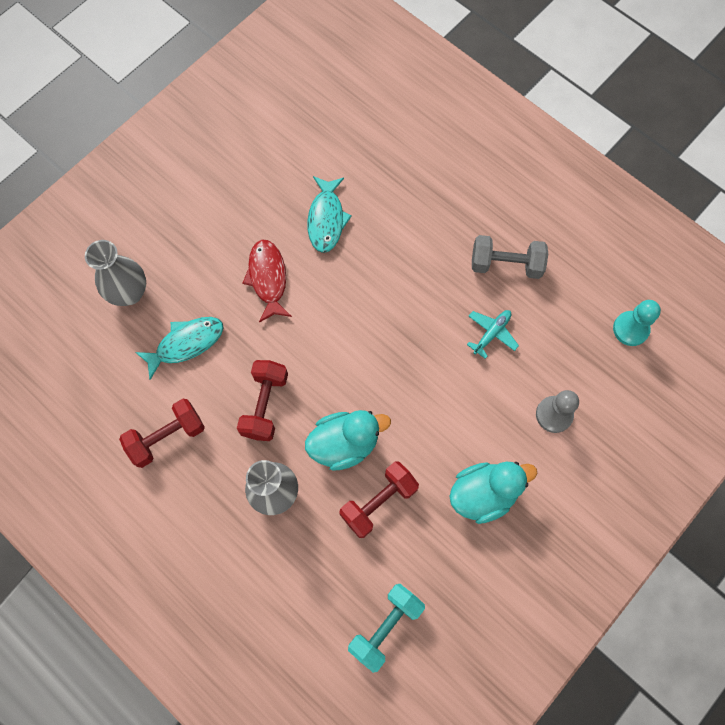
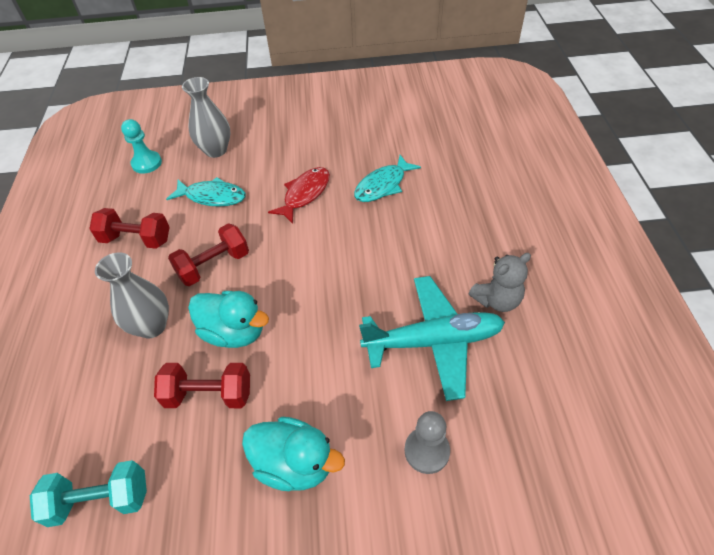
camera: 45 degrees right, 20 degrees down
turquoise plane [467,310,519,359] -> turquoise plane [359,276,505,401], size x2.20
grey dumbbell [472,235,548,279] -> grey teddy bear [468,253,531,312]
turquoise pawn [613,300,661,346] -> turquoise pawn moved to [121,119,162,174]

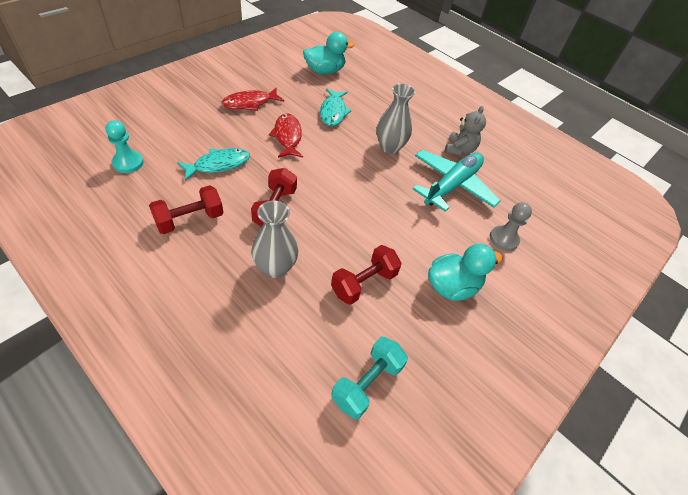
camera: 50 degrees left, 0 degrees up
grey vase [182,77,230,158] -> grey vase moved to [377,83,416,154]
turquoise duck [188,291,269,348] -> turquoise duck moved to [303,32,355,74]
none -> red fish [221,88,284,111]

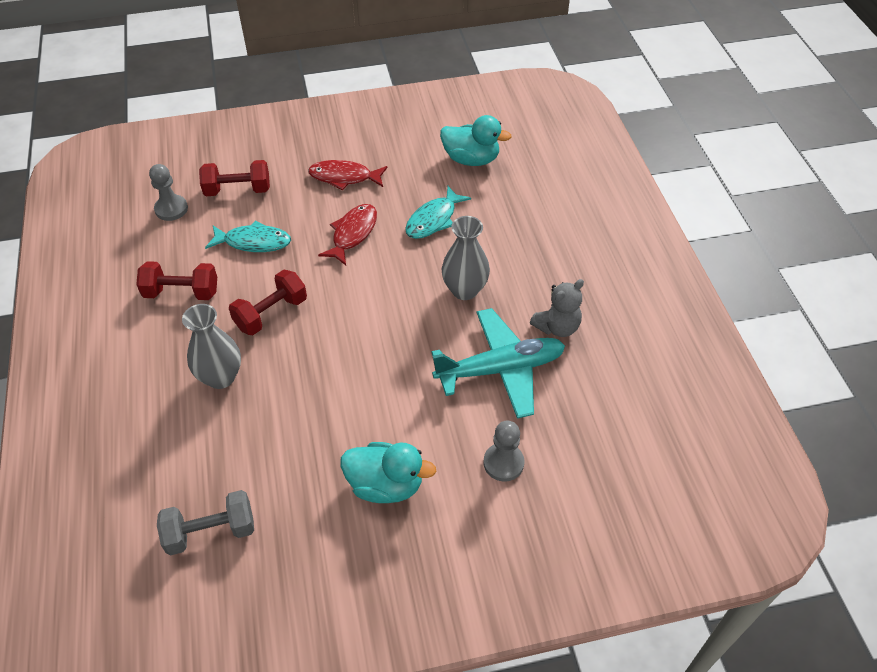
camera: 40 degrees right, 0 degrees up
turquoise pawn [106,120,144,173] -> grey pawn [149,164,188,221]
red dumbbell [331,245,402,305] -> red dumbbell moved to [199,160,270,196]
turquoise dumbbell [331,337,408,419] -> grey dumbbell [157,490,254,555]

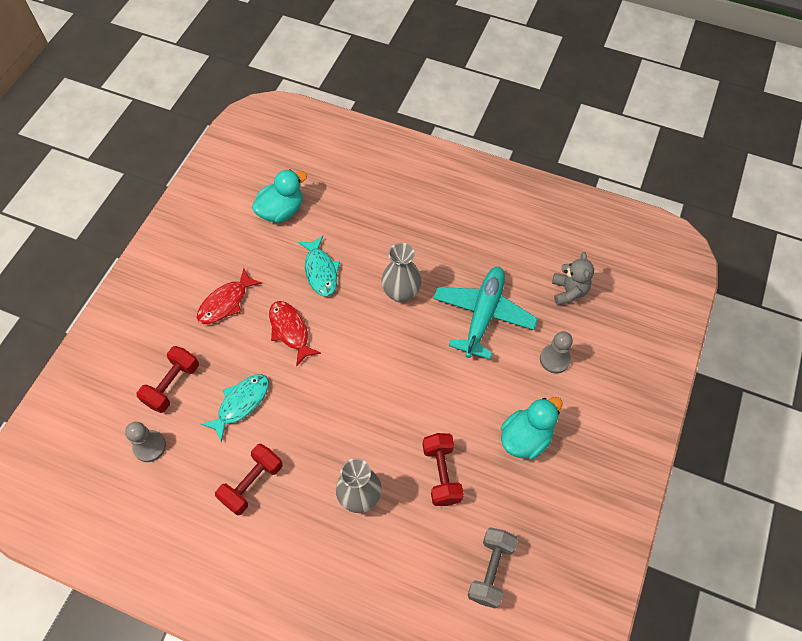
camera: 55 degrees left, 10 degrees up
red dumbbell [229,270,307,335] -> red dumbbell moved to [423,433,464,506]
grey teddy bear [530,279,584,337] -> grey teddy bear moved to [552,252,594,306]

